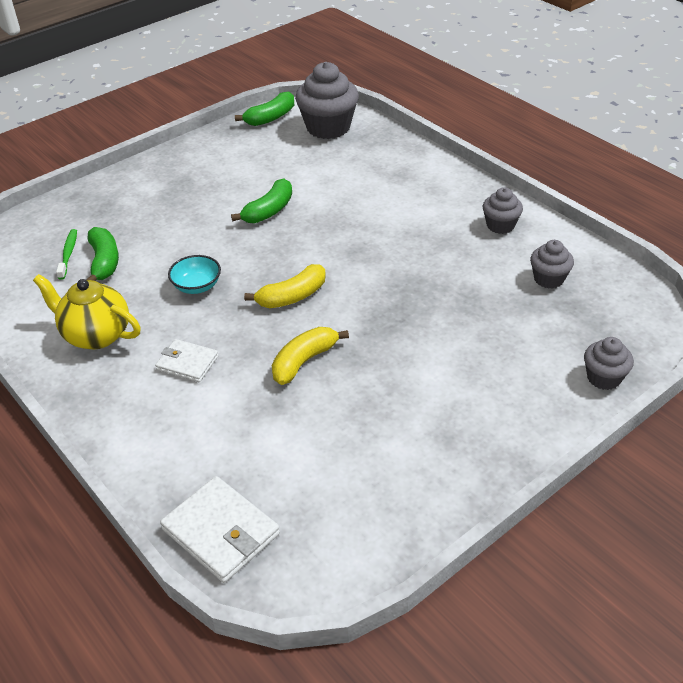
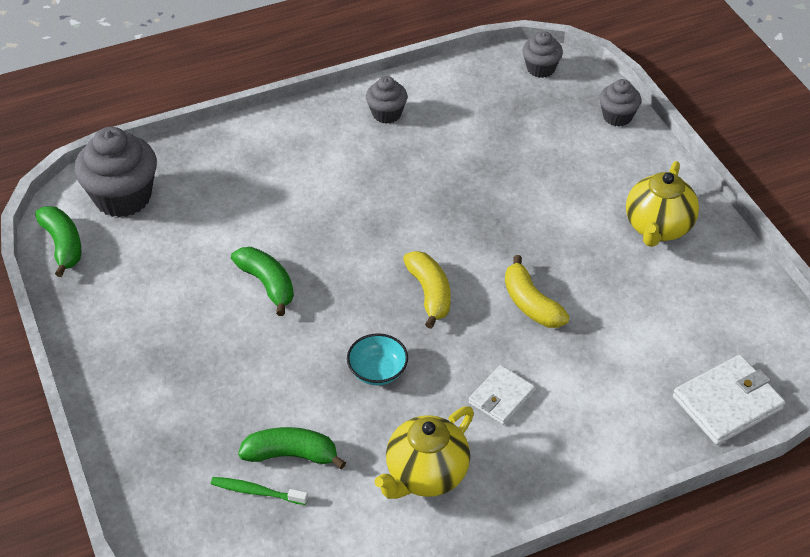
camera: 75 degrees left, 5 degrees up
grey cupcake [530,240,574,289] -> grey cupcake moved to [522,31,563,78]
none -> yellow teapot [626,161,699,247]

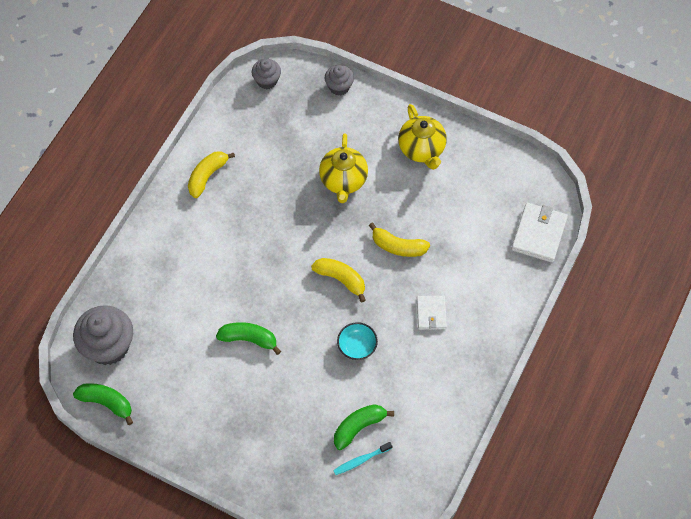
camera: 40 degrees left, 15 degrees up
green toothbrush [211,477,308,505] -> turquoise toothbrush [333,442,393,475]
grey cupcake [366,76,408,124] -> yellow banana [188,151,235,198]
yellow teapot [375,406,474,499] -> yellow teapot moved to [319,133,368,203]

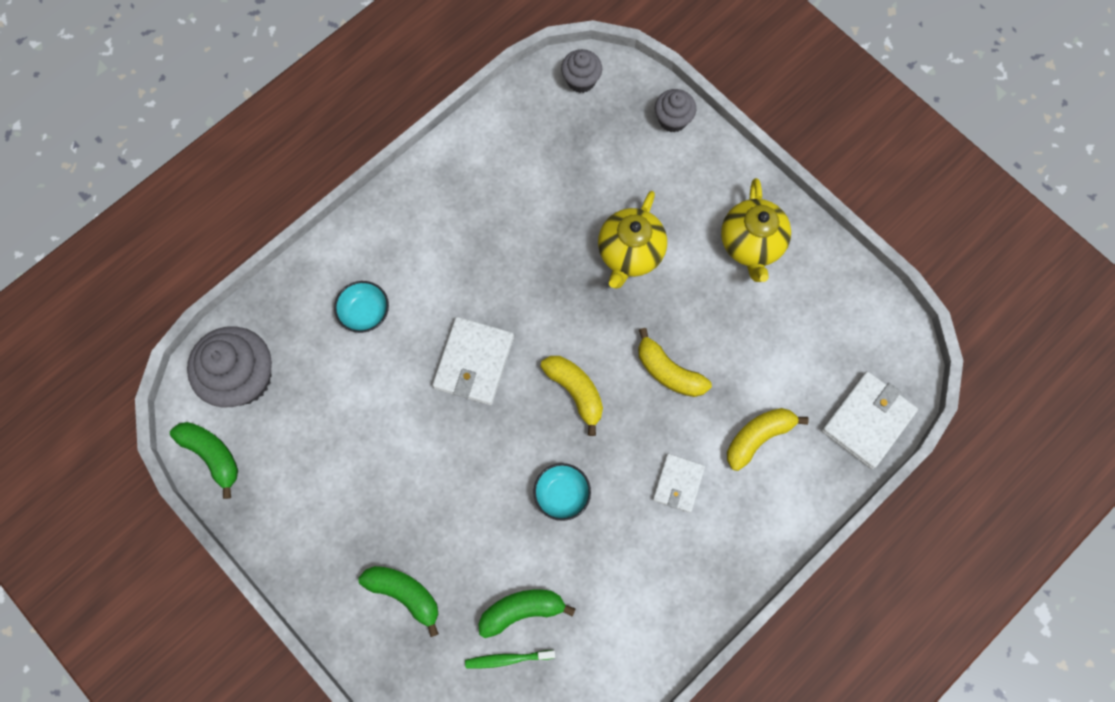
camera: 20 degrees right, 10 degrees up
yellow banana [188,151,235,198] -> yellow banana moved to [727,408,809,471]
green banana [216,322,281,355] -> green banana moved to [358,566,439,637]
turquoise toothbrush [333,442,393,475] -> green toothbrush [465,650,555,669]
none -> turquoise bowl [334,281,389,333]
none -> white wallet [432,317,514,405]

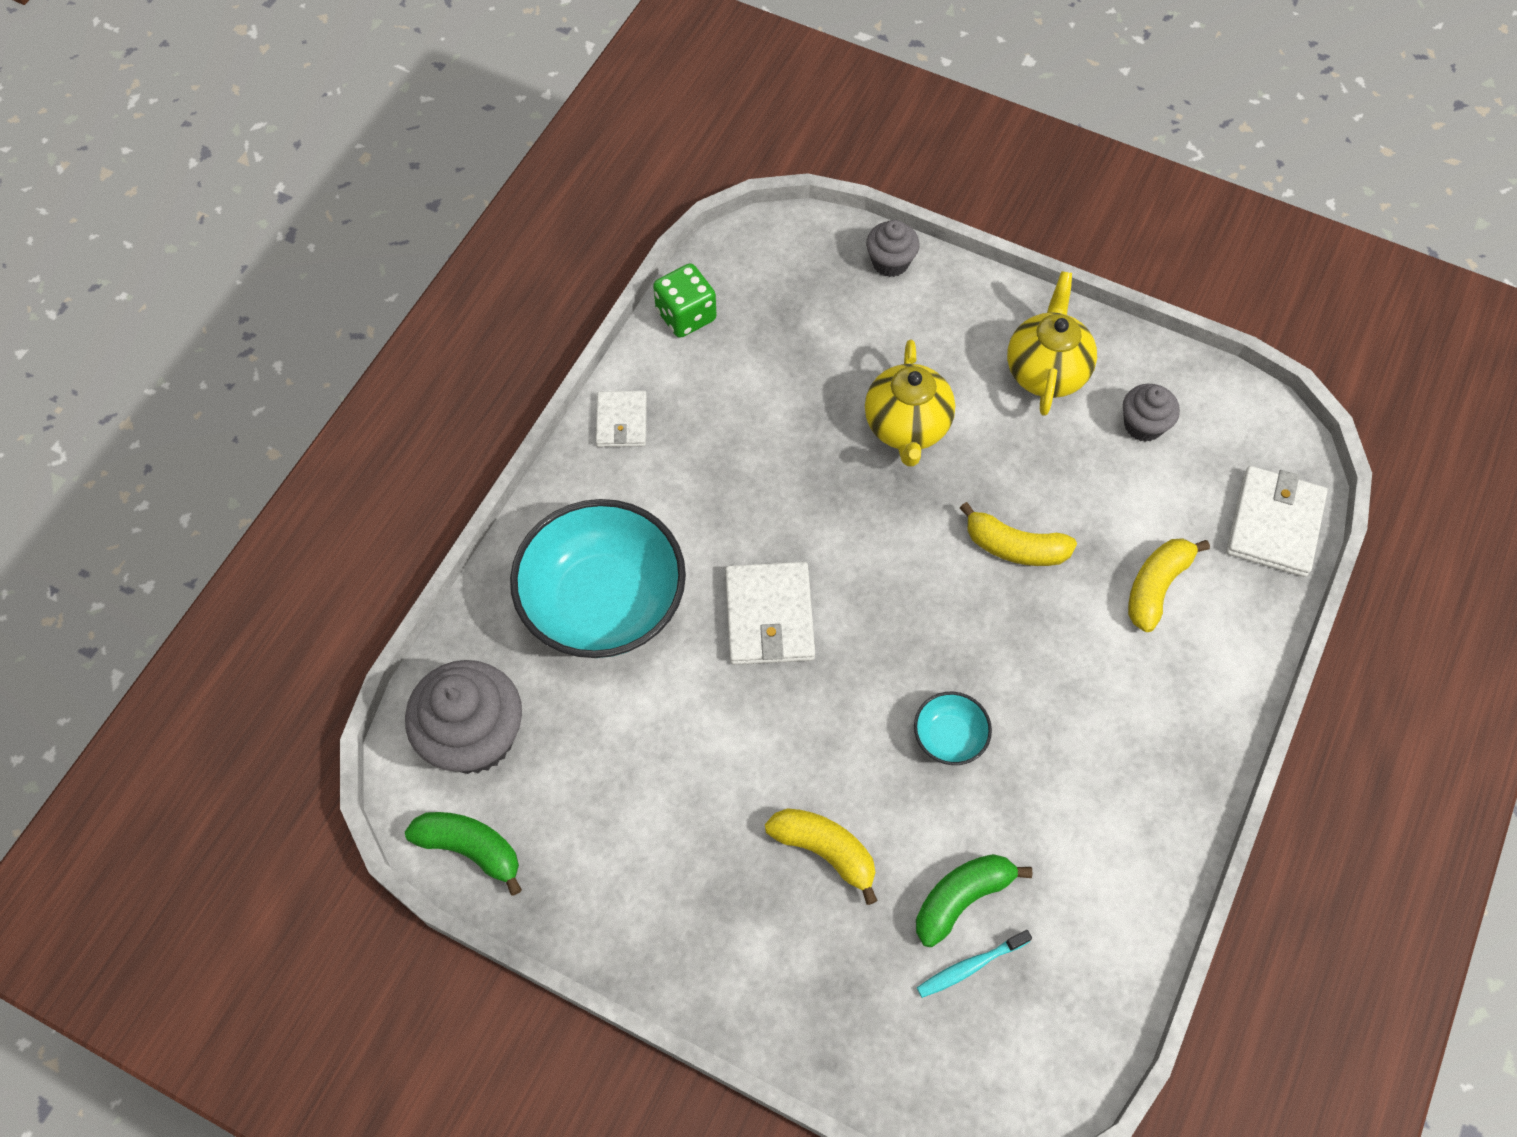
camera: 20 degrees left, 10 degrees down
turquoise bowl [334,281,389,333] -> turquoise bowl [510,499,686,658], size x2.30
green banana [358,566,439,637] -> none
green toothbrush [465,650,555,669] -> turquoise toothbrush [917,930,1032,998]
yellow banana [540,356,603,436] -> yellow banana moved to [765,808,878,905]
grey cupcake [561,49,602,93] -> grey cupcake moved to [1123,384,1180,442]
white wallet [653,453,705,513] -> white wallet moved to [596,391,647,447]
yellow teapot [721,178,791,282] -> yellow teapot turned 150 degrees counterclockwise [1007,271,1097,416]
none -> green dice [653,263,717,338]

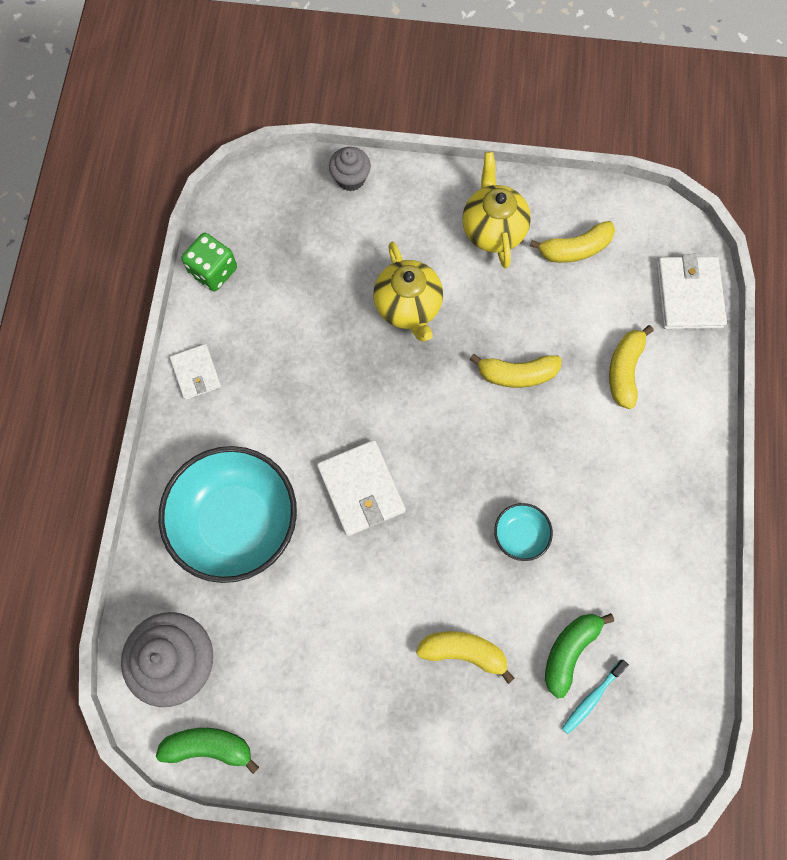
camera: 20 degrees left, 10 degrees up
grey cupcake [1123,384,1180,442] -> yellow banana [530,221,615,263]

